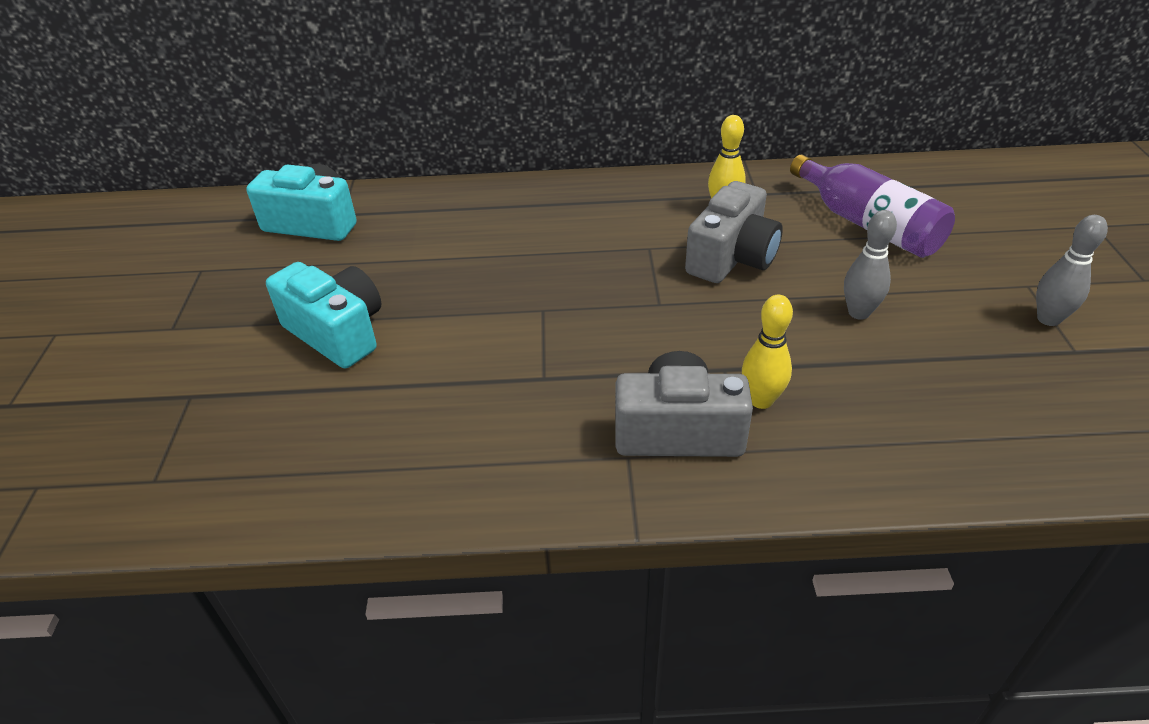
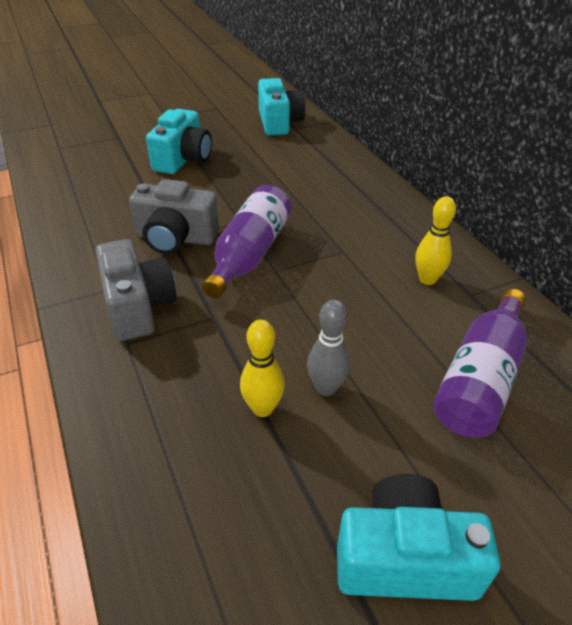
camera: 65 degrees right, 0 degrees up
grey camera [685,181,783,283] -> grey camera moved to [129,179,219,254]
yellow bowling pin [742,295,793,409] -> yellow bowling pin moved to [240,320,285,417]
grey bowling pin [1036,215,1108,326] -> turquoise camera [337,474,500,601]
none -> purple bottle [202,185,292,298]

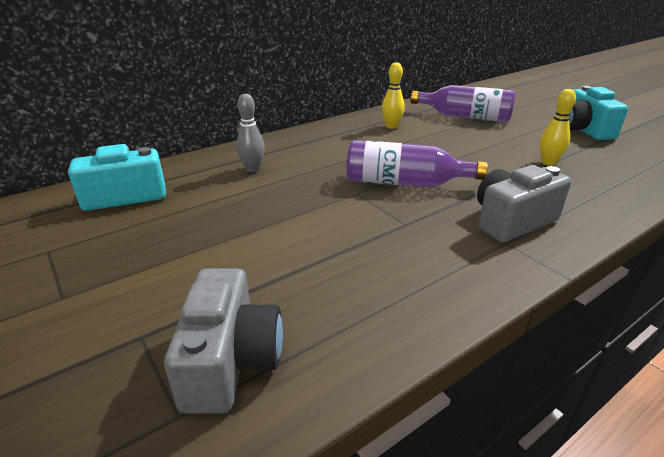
camera: 100 degrees left, 10 degrees down
grey camera [129,179,219,254] -> grey camera moved to [164,268,283,414]
turquoise camera [146,109,212,174] -> none
grey bowling pin [307,300,350,396] -> grey bowling pin moved to [236,94,265,172]

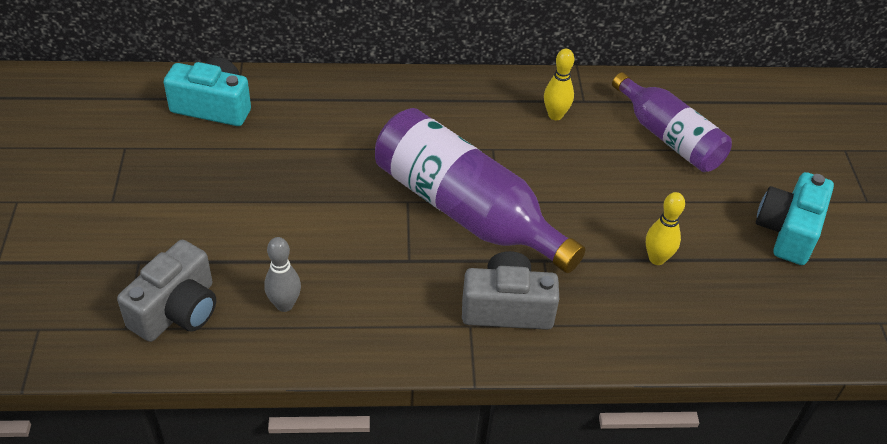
camera: 30 degrees right, 15 degrees up
grey bowling pin [236,94,265,172] -> grey bowling pin moved to [264,237,301,312]
purple bottle [346,140,488,187] -> purple bottle [375,108,585,273], size x1.55

